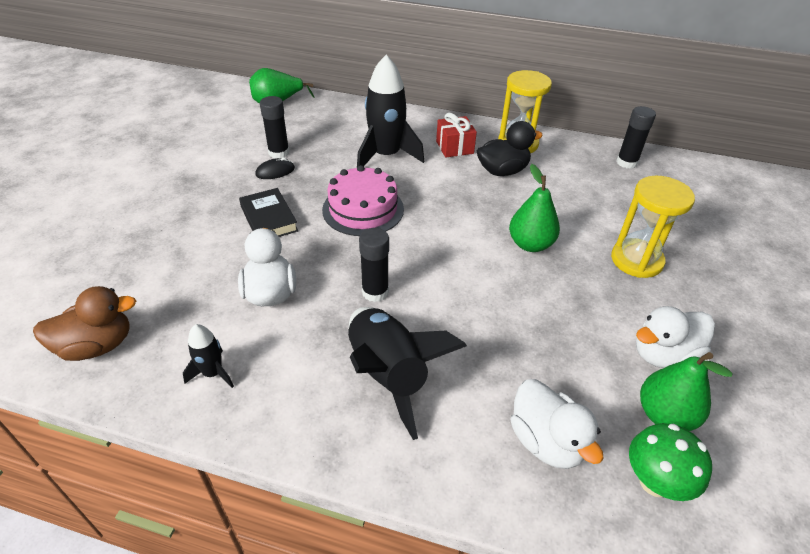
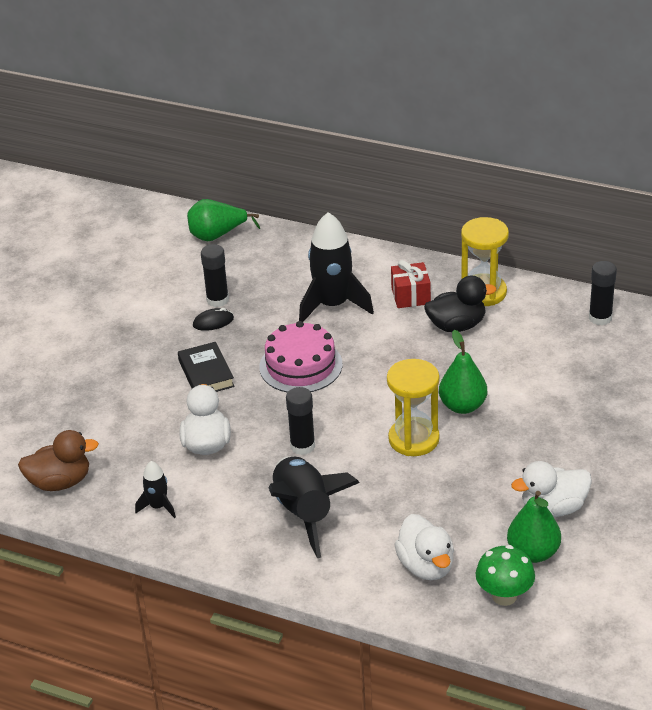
camera: 10 degrees right, 5 degrees down
yellow hourglass [611,176,695,278] -> yellow hourglass moved to [387,359,440,456]

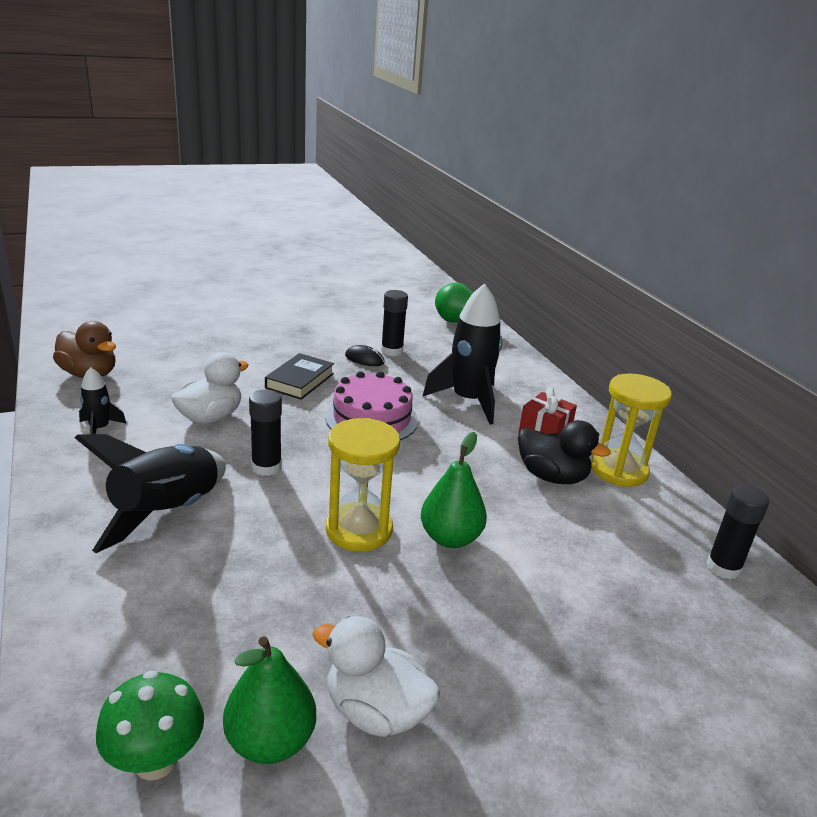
camera: 40 degrees right, 10 degrees down
white duck [394,514,454,580] -> none

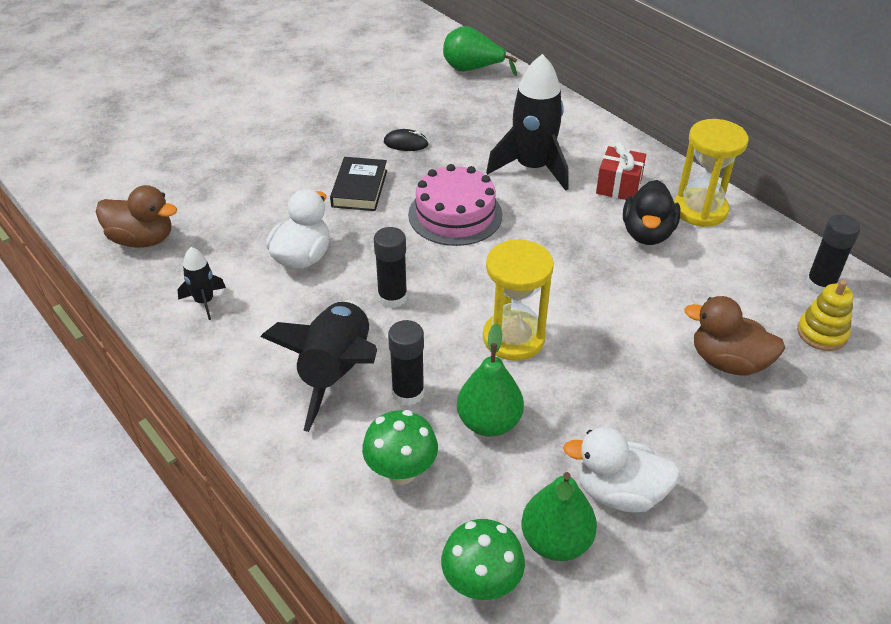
camera: 15 degrees left, 15 degrees up
black glue stick [381,290,408,356] -> black glue stick moved to [388,320,425,406]
green pear [421,432,487,548] -> green pear moved to [457,323,524,437]
black duck [518,420,611,484] -> black duck turned 90 degrees clockwise [623,180,680,245]
none -> green mushroom [362,410,438,485]
none -> brown duck [684,296,785,376]
none -> yellow stacking toy [797,280,854,351]

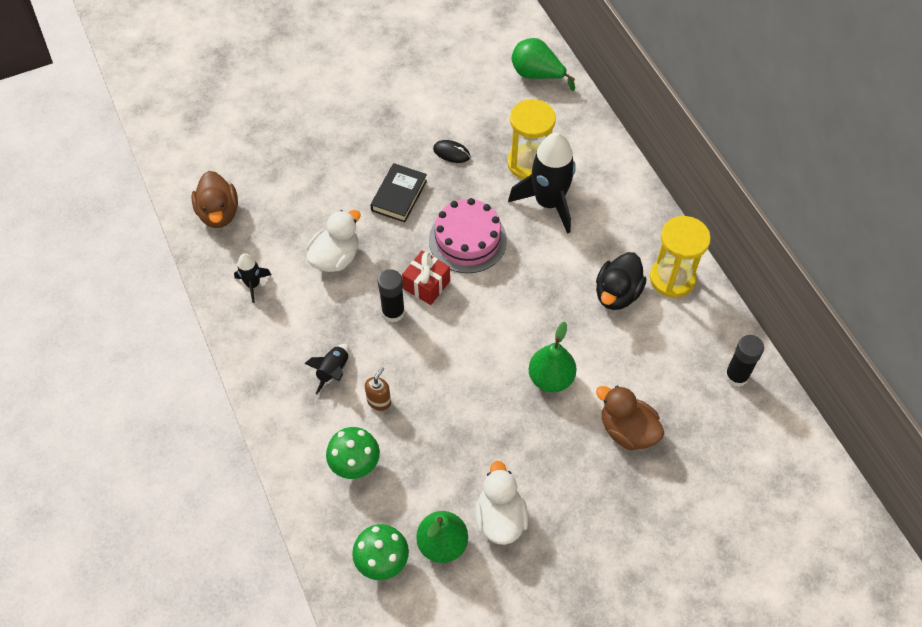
camera: 15 degrees right, 15 degrees up
brown duck [96,185,177,248] -> brown duck turned 45 degrees clockwise [191,171,238,228]
black rocket [260,301,377,432] -> black rocket [304,344,349,394], size x0.49
black glue stick [388,320,425,406] -> brown soap dispenser [365,367,391,411]
green pear [457,323,524,437] -> green pear moved to [529,322,577,393]
yellow hourglass [483,239,554,361] -> yellow hourglass moved to [507,99,556,179]
white duck [563,427,680,513] -> white duck turned 60 degrees clockwise [475,461,528,545]
red gift [596,142,646,200] -> red gift moved to [402,251,450,305]
yellow stacking toy [797,280,854,351] -> none

